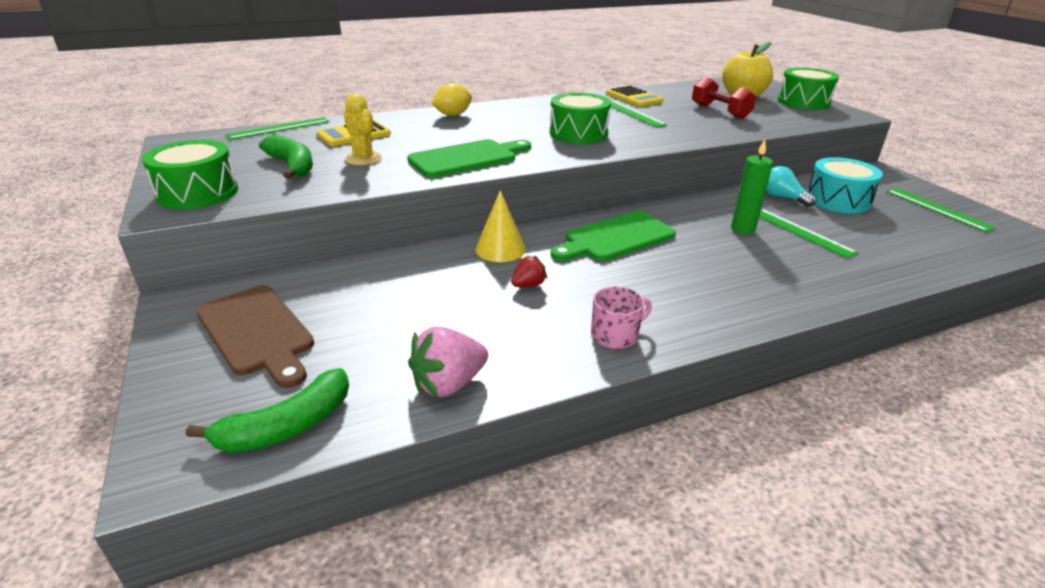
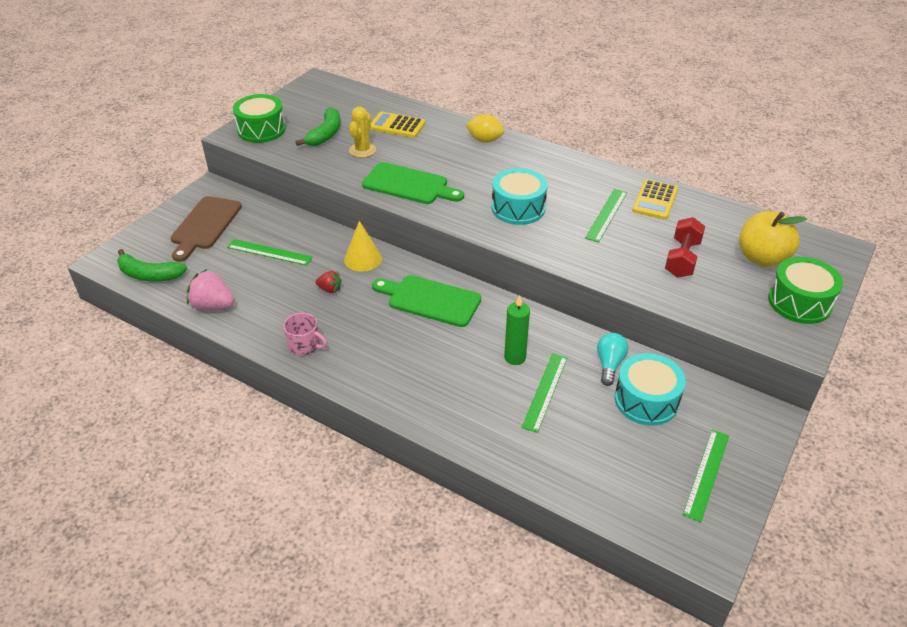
camera: 55 degrees right, 10 degrees up
green ruler [225,117,329,140] -> green ruler moved to [227,239,313,266]
green drum [550,92,611,144] -> turquoise drum [492,168,548,225]

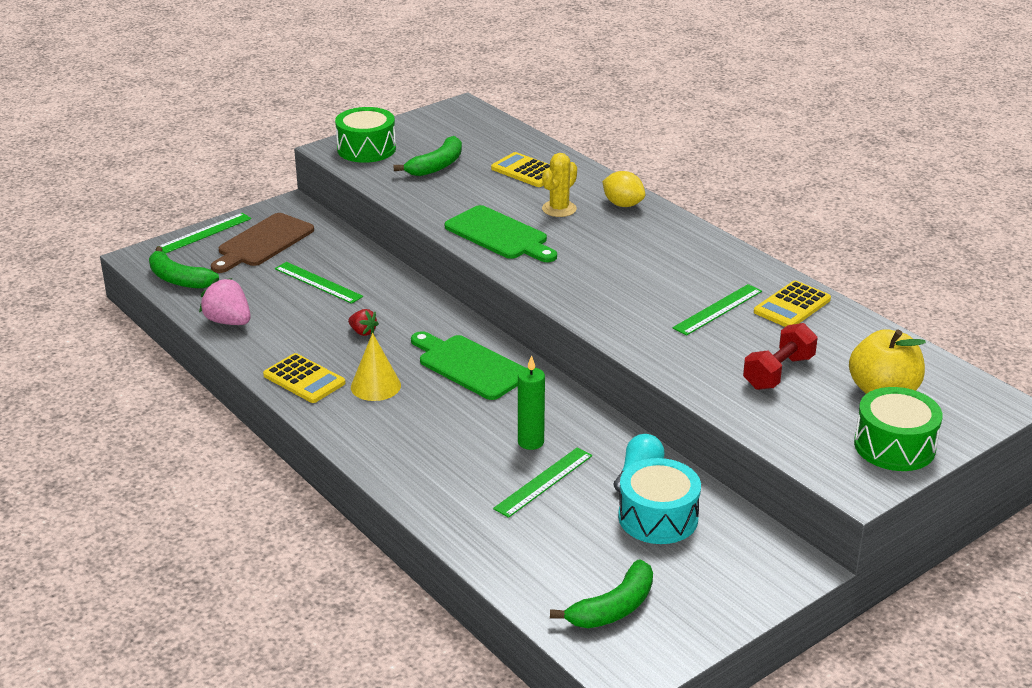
camera: 20 degrees right, 10 degrees down
pink mug [283,313,327,355] -> yellow calculator [263,353,346,403]
yellow cone [344,221,382,272] -> yellow cone moved to [351,333,401,401]
yellow cactus [349,107,376,158] -> yellow cactus moved to [542,153,577,217]
turquoise drum [492,168,548,225] -> none
green ruler [683,430,729,522] -> green ruler moved to [160,213,251,253]
none -> green banana [550,559,653,628]

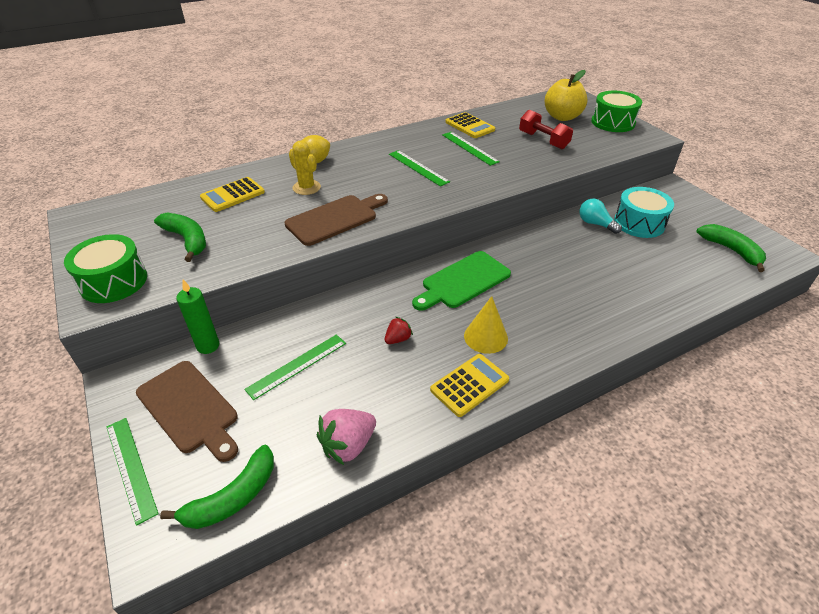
camera: 80 degrees left, 10 degrees up
green cutting board [445,205,557,262] -> brown cutting board [285,194,388,246]
green ruler [493,447,592,518] -> green ruler moved to [389,150,450,186]
green candle [518,355,545,450] -> green candle moved to [176,280,219,354]

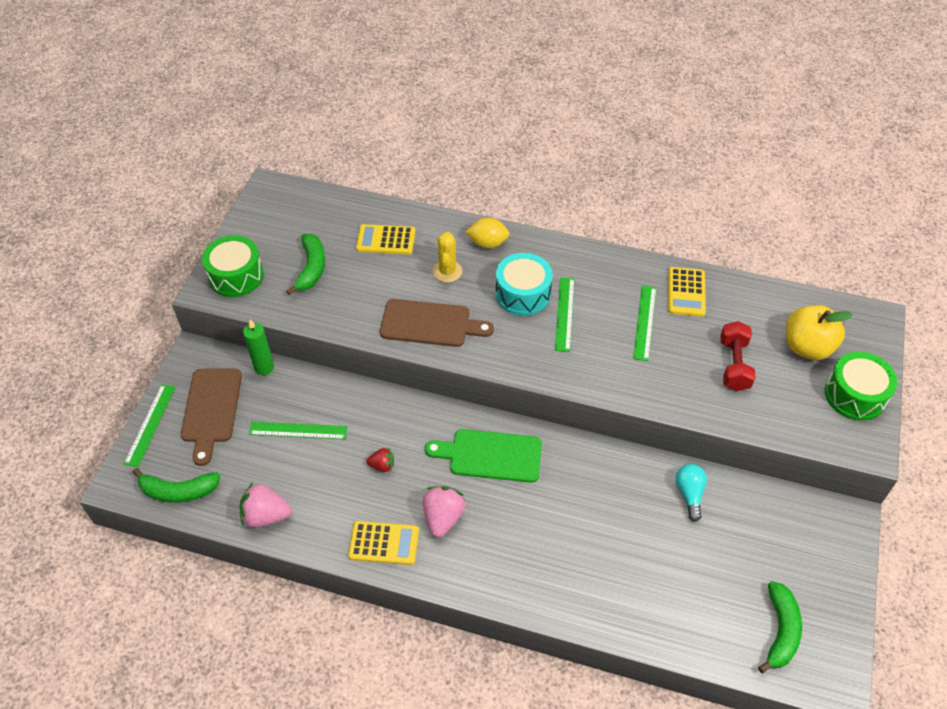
camera: 45 degrees right, 10 degrees up
yellow cone [464,296,508,354] -> pink strawberry [423,486,465,537]
turquoise drum [614,187,674,238] -> turquoise drum moved to [495,253,553,316]

